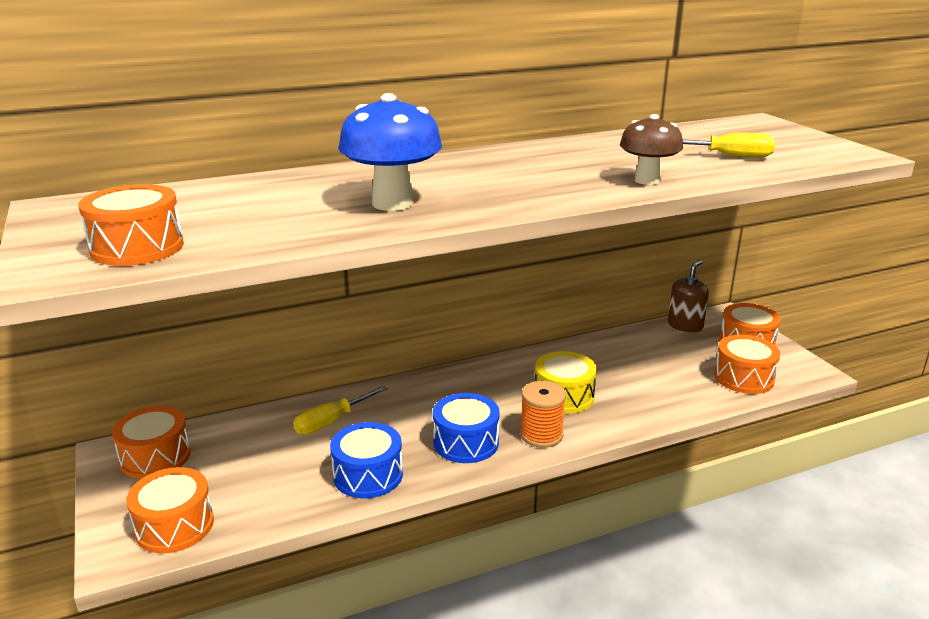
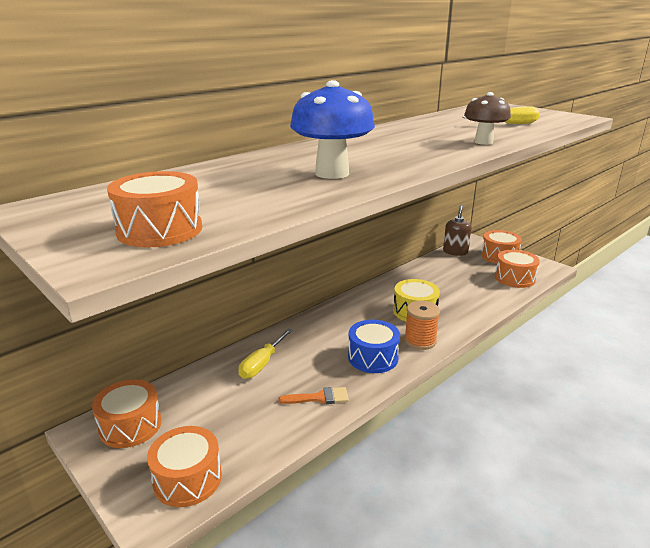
camera: 20 degrees left, 0 degrees up
blue drum [330,422,403,498] -> orange brush [278,387,349,404]

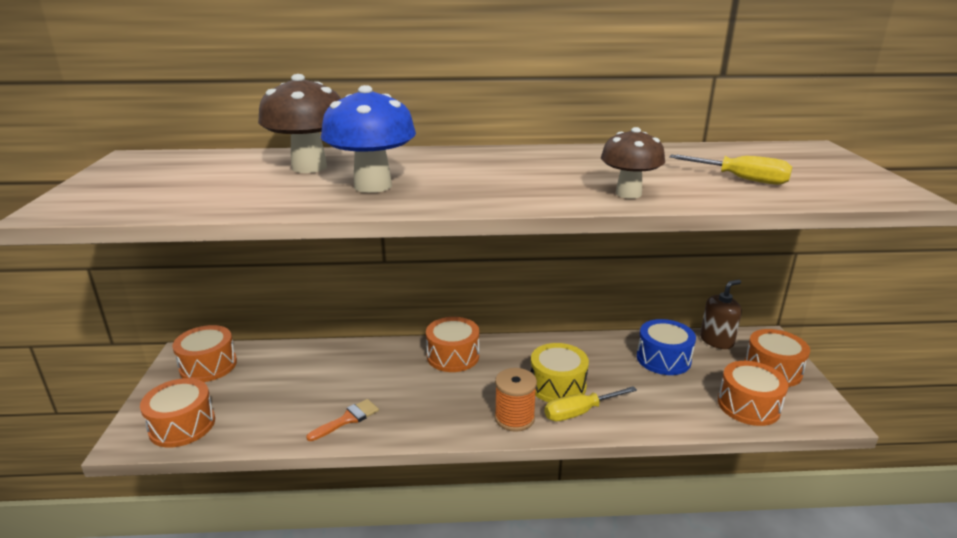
camera: 40 degrees right, 0 degrees up
orange drum [107,171,202,248] -> orange drum moved to [426,317,479,372]
yellow screwdriver [238,329,293,379] -> yellow screwdriver moved to [544,386,637,421]
orange brush [278,387,349,404] -> orange brush turned 75 degrees counterclockwise [306,399,379,441]
blue drum [348,320,400,373] -> blue drum moved to [637,319,696,375]
none -> brown mushroom [258,74,341,173]

